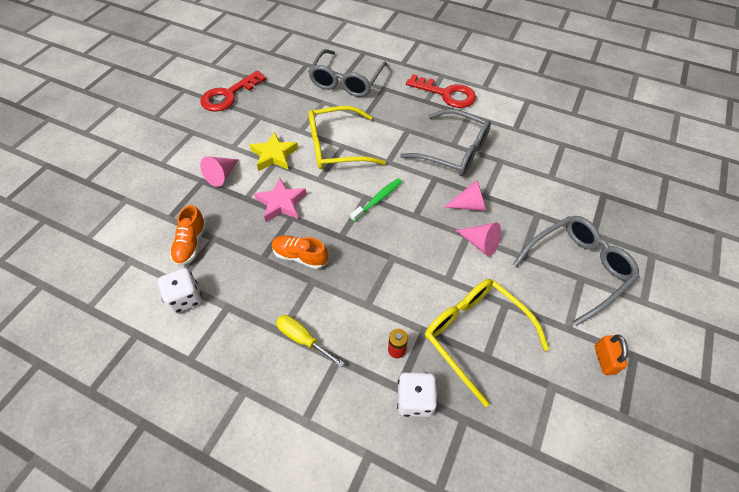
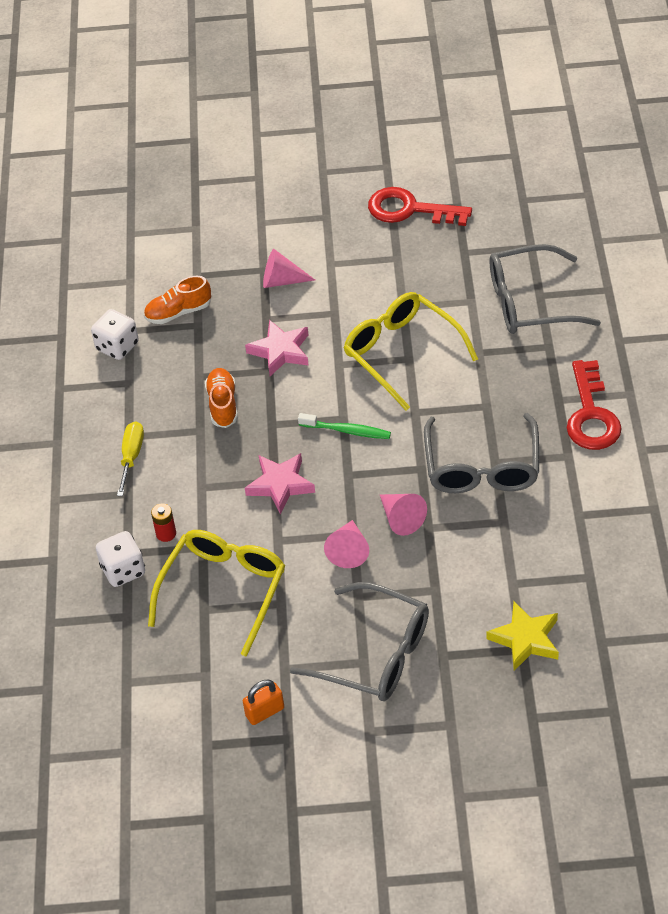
camera: 65 degrees right, 5 degrees down
yellow star [250,132,298,171] -> yellow star moved to [486,601,559,671]
none -> pink star [245,453,315,514]

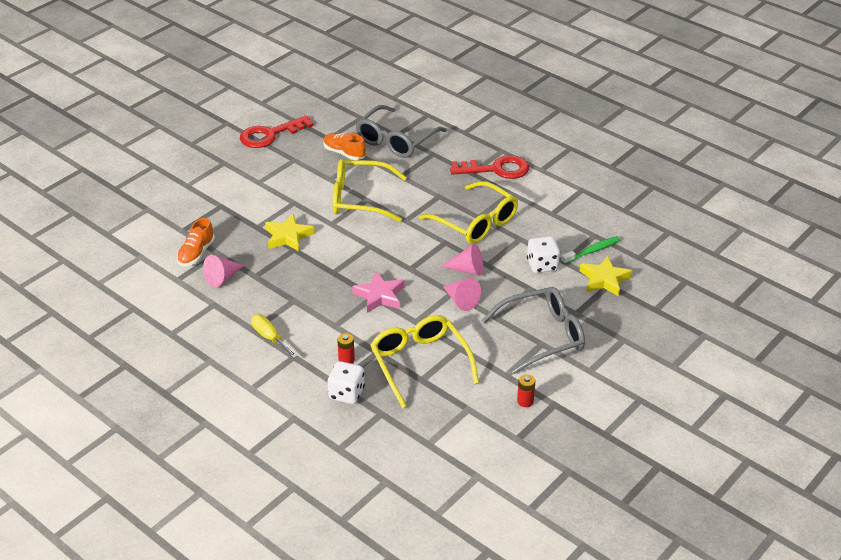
camera: 50 degrees left, 10 degrees down
white dice [91,309,139,360] -> white dice moved to [527,236,560,273]
orange shoe [205,368,238,428] -> orange shoe moved to [324,133,366,160]
orange padlock [243,679,284,725] -> red battery [517,374,535,407]
pink star [245,320,309,376] -> yellow star [265,214,315,251]
pink cone [263,249,315,288] -> pink cone moved to [203,255,245,287]
green toothbrush [298,413,391,439] -> green toothbrush moved to [561,236,620,265]
grey glasses [424,413,539,493] -> yellow glasses [419,181,518,244]
red key [567,360,622,450] -> red key turned 45 degrees counterclockwise [450,155,529,179]

